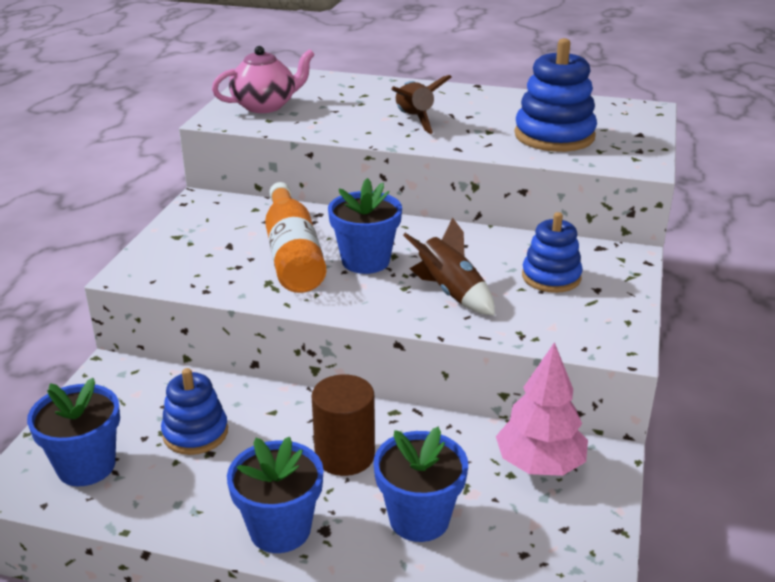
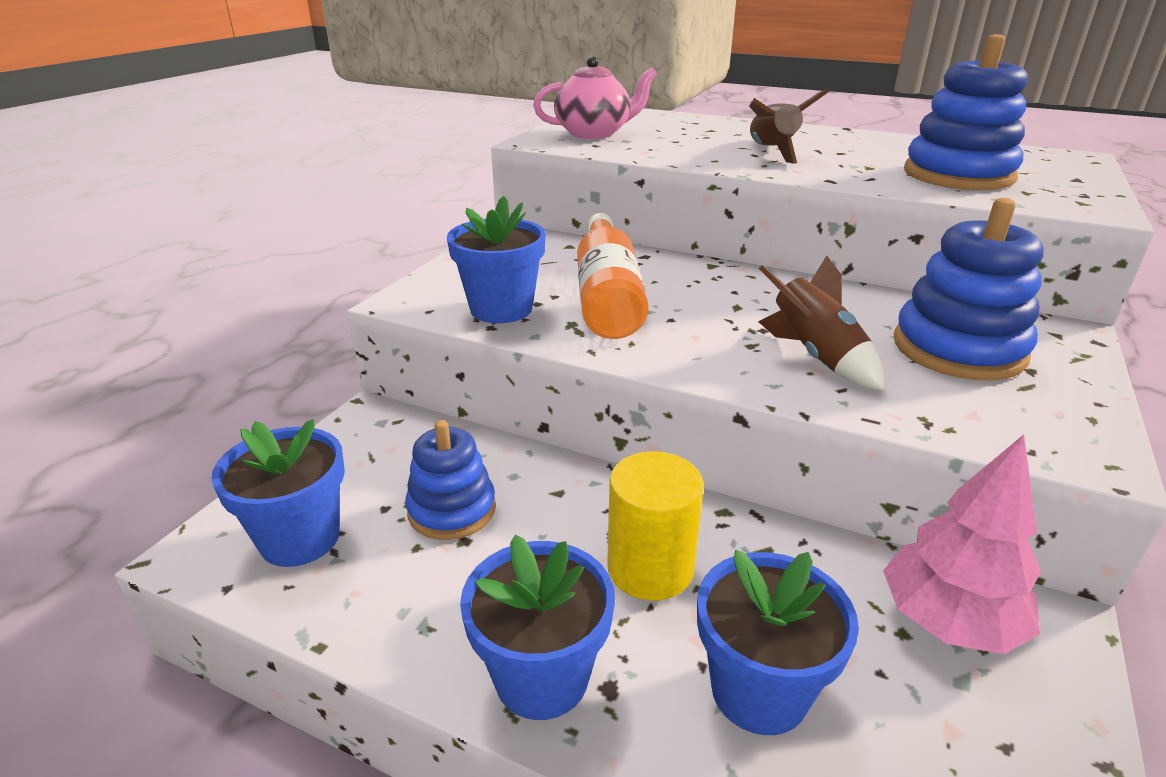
camera: 10 degrees right, 0 degrees up
brown cylinder [312,374,375,476] -> yellow cylinder [607,451,704,601]
blue flower pot [328,178,402,274] -> blue flower pot moved to [447,196,546,323]
blue stacking toy [522,212,583,293] -> blue stacking toy [894,198,1044,380], size x1.52

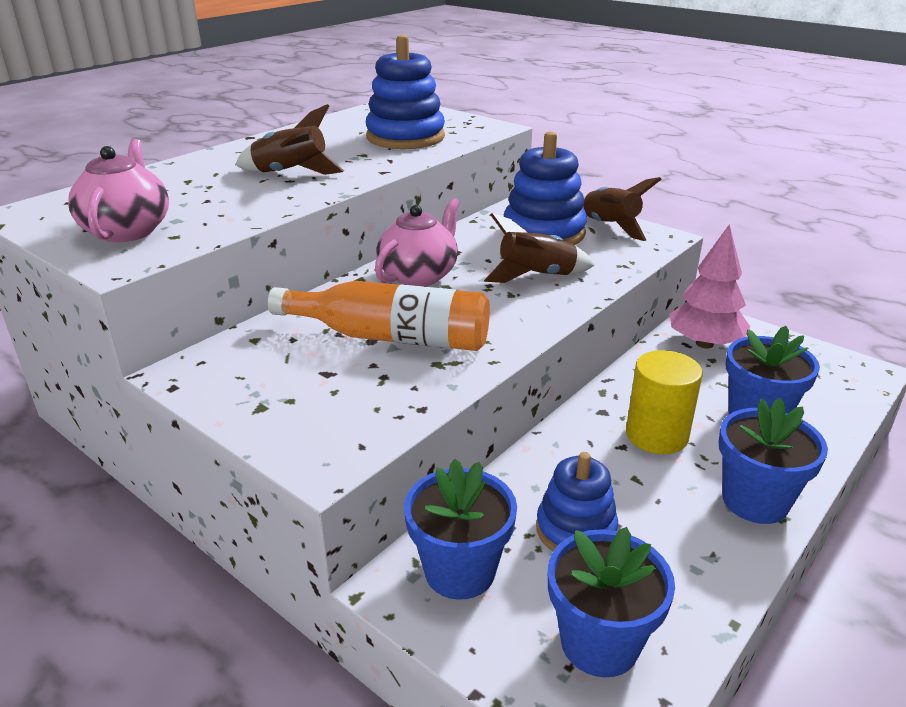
camera: 75 degrees left, 0 degrees up
blue flower pot [447,196,546,323] -> blue flower pot moved to [404,459,517,600]
none -> pink teapot [375,198,460,287]
none -> brown rocket [582,177,662,241]

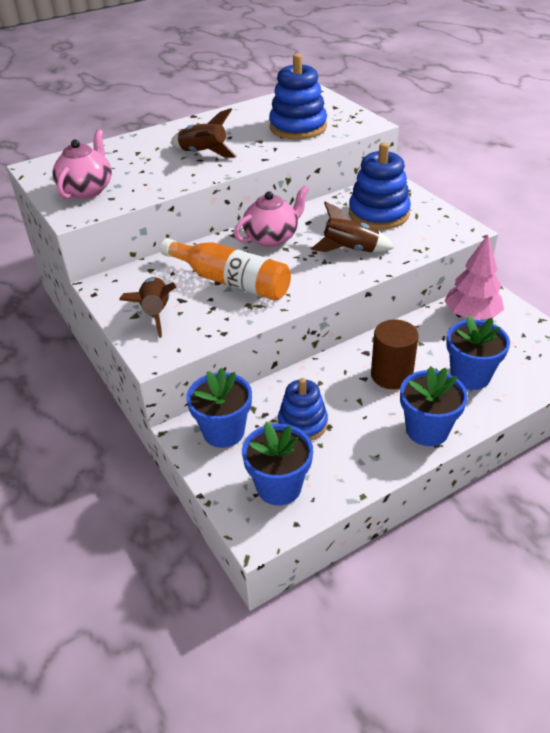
camera: 20 degrees right, 10 degrees up
brown rocket [582,177,662,241] -> brown rocket moved to [119,277,176,338]
yellow cylinder [626,350,703,454] -> brown cylinder [371,319,419,389]

